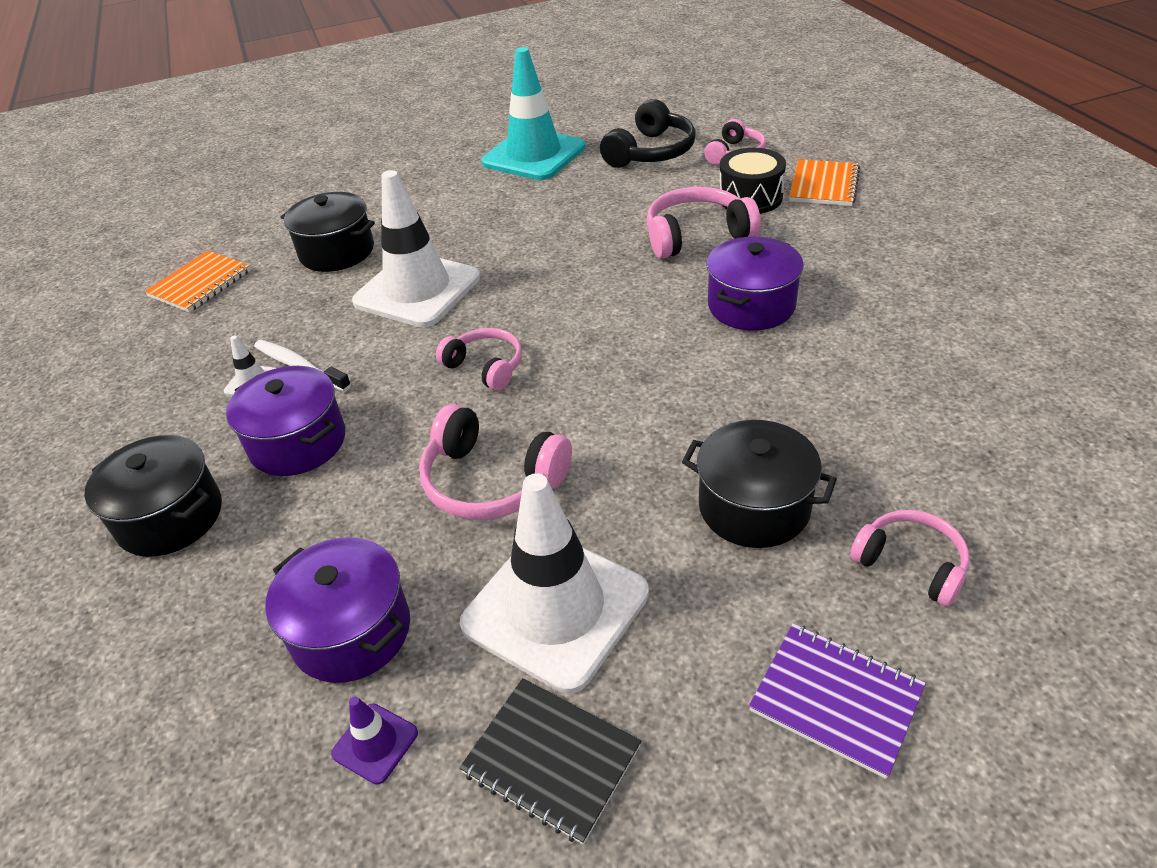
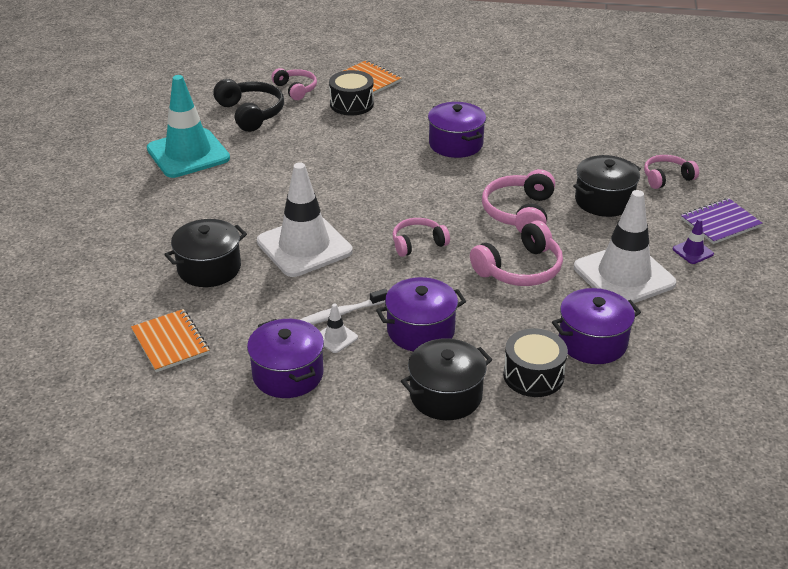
camera: 65 degrees left, 5 degrees down
purple traffic cone [331,697,418,785] -> purple traffic cone moved to [673,219,714,264]
black notebook [459,678,641,845] -> none
pink headphones [646,187,761,259] -> pink headphones moved to [482,169,555,233]
none -> purple pot [247,319,324,398]
none -> black drum [503,328,568,397]

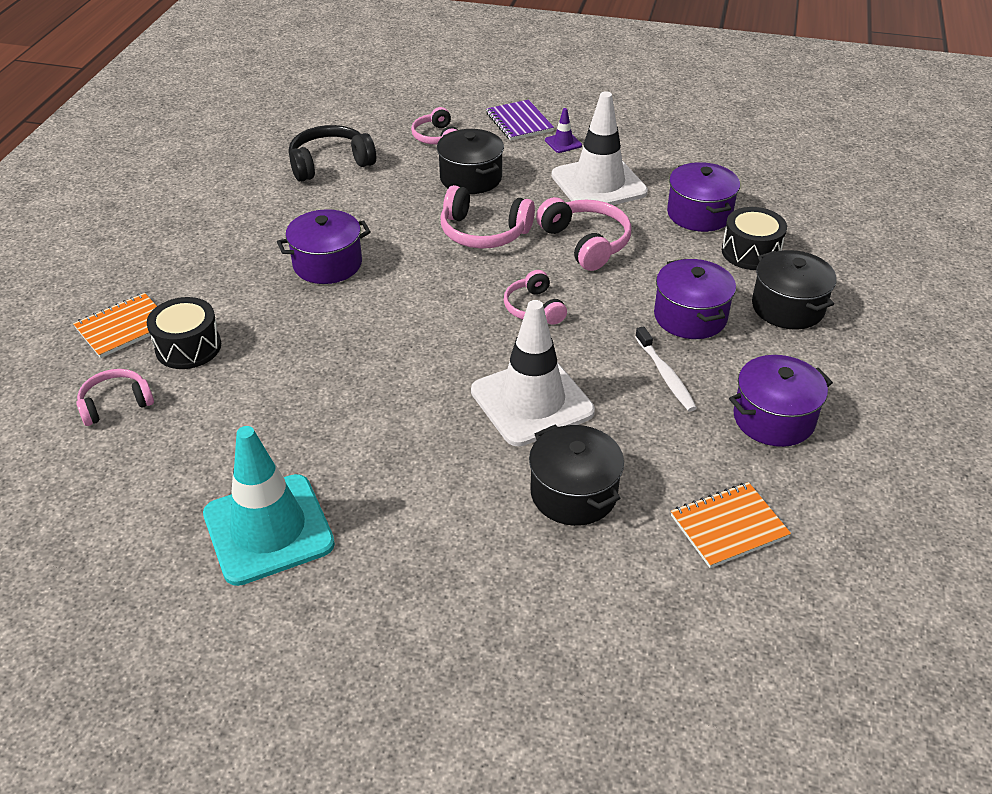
camera: 85 degrees left, 5 degrees up
black headphones [213,79,284,132] -> black headphones moved to [289,125,376,182]
white traffic cone [320,303,358,353] -> none

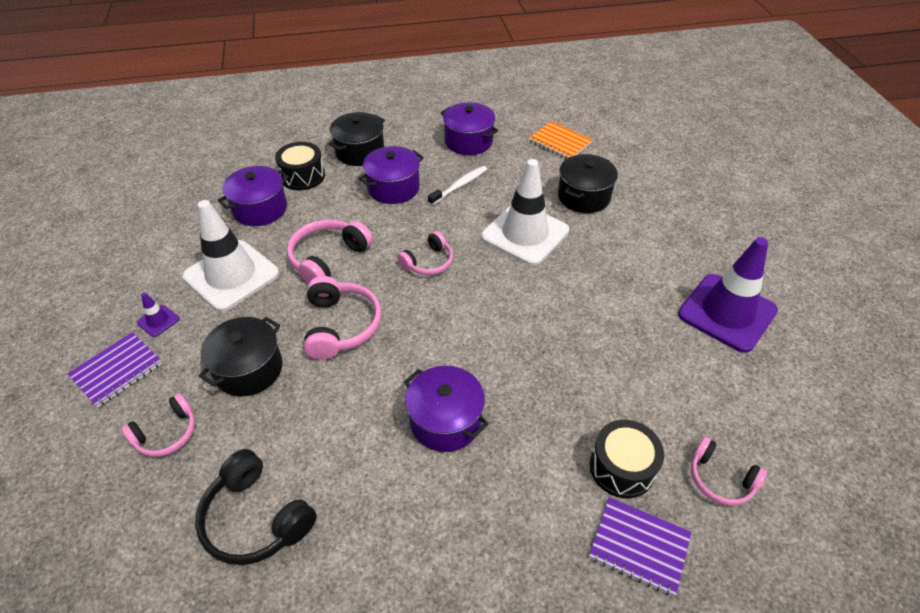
camera: 115 degrees left, 5 degrees up
orange notebook [73,293,157,358] -> purple notebook [589,497,692,597]
turquoise traffic cone [203,426,335,586] -> purple traffic cone [678,237,778,353]

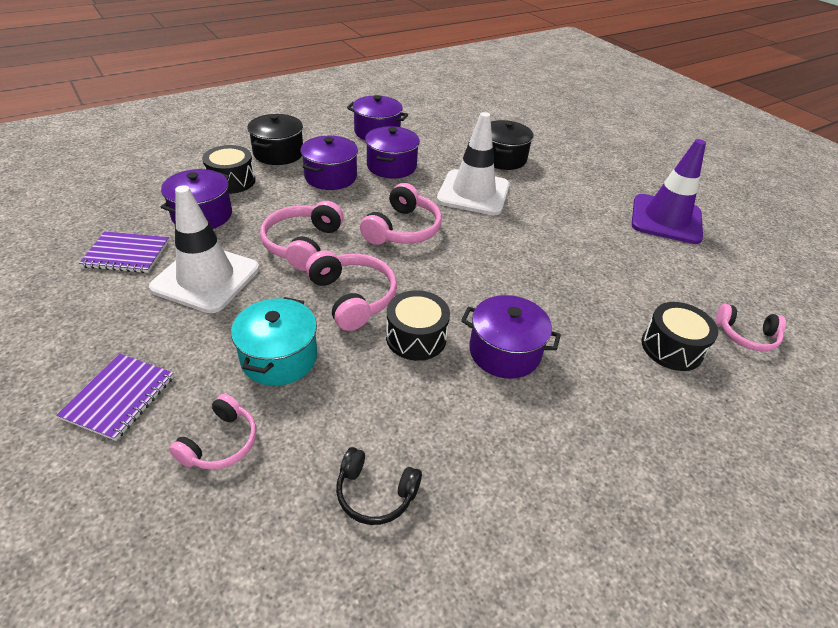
camera: 25 degrees left, 5 degrees down
purple traffic cone [137,293,179,337] -> none
black headphones [195,449,317,565] -> black headphones [336,447,422,525], size x0.65
black pot [199,317,283,397] -> turquoise pot [231,297,317,386]
pink headphones [397,231,453,275] -> pink headphones [360,183,442,245], size x1.54
white toothbrush [428,166,487,205] -> purple pot [365,126,420,178]
orange notebook [528,121,592,159] -> none
purple notebook [589,497,692,597] -> purple notebook moved to [79,231,169,273]
none -> black drum [386,290,450,361]

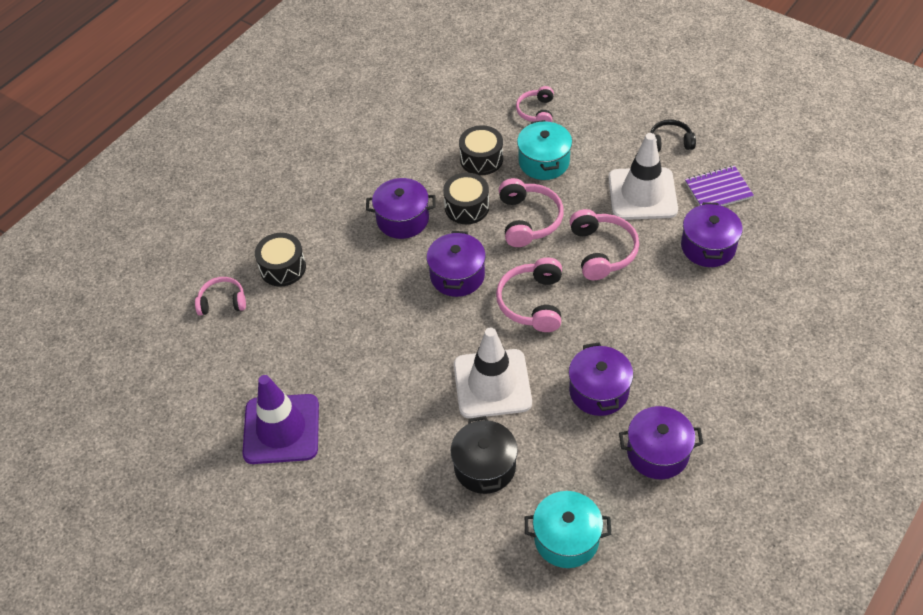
camera: 165 degrees right, 10 degrees up
purple notebook [56,354,174,441] -> none
black drum [202,145,255,194] -> black drum moved to [459,125,503,175]
black pot [247,114,303,165] -> none
purple pot [300,136,358,190] -> purple pot moved to [427,231,486,297]
pink headphones [306,250,397,331] -> pink headphones turned 135 degrees counterclockwise [499,178,564,247]
black headphones [336,447,422,525] -> black headphones moved to [650,119,696,152]
none -> turquoise pot [525,491,611,568]

